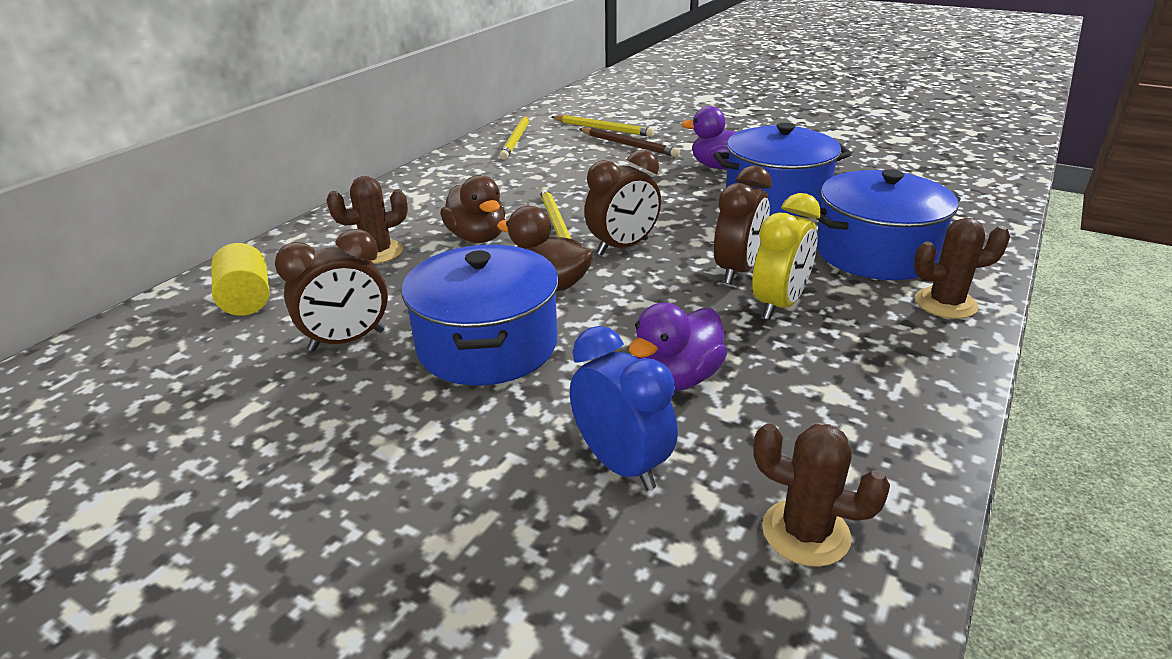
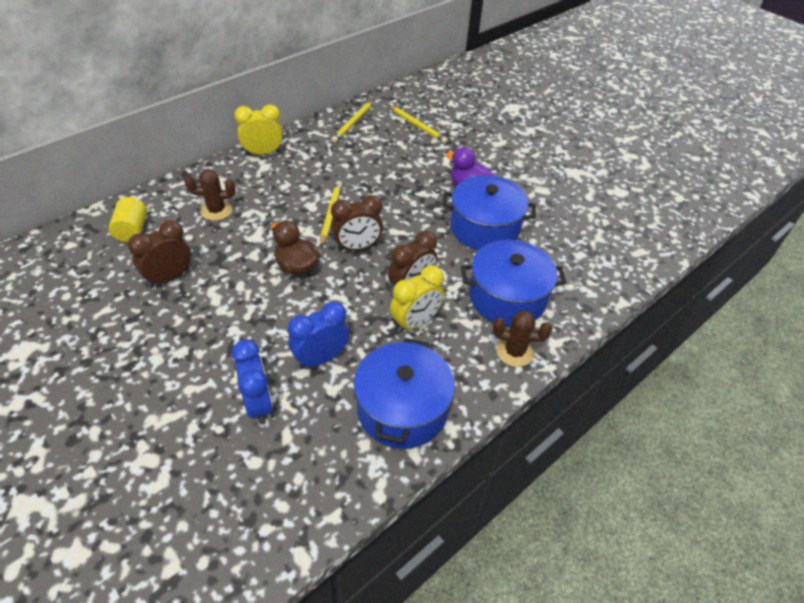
camera: 15 degrees right, 15 degrees up
brown clock [275,229,388,351] -> brown clock turned 150 degrees clockwise [128,220,191,287]
blue pot [402,244,559,385] -> blue pot moved to [354,338,455,449]
brown duck [441,175,505,243] -> none
brown pencil [579,128,680,157] -> none
purple duck [629,303,727,391] -> blue clock [288,302,349,369]
brown cactus [753,423,890,567] -> none
none -> yellow clock [234,104,282,155]

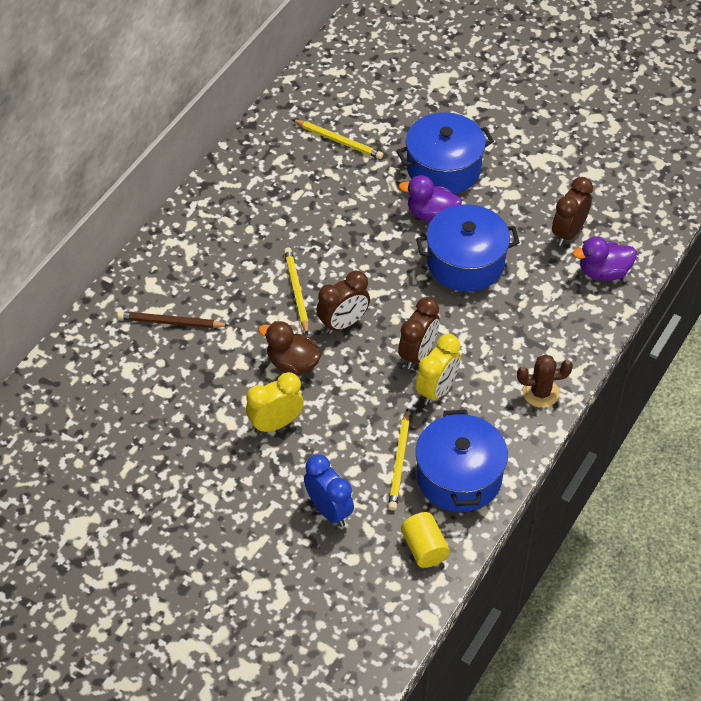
camera: 15 degrees left, 5 degrees up
yellow cylinder [109,197,147,242] -> yellow cylinder moved to [401,512,450,568]
brown clock [128,220,191,287] -> brown clock moved to [552,177,593,246]
brown cactus [185,169,236,221] -> brown pencil [117,311,229,328]
yellow clock [234,104,282,155] -> yellow clock moved to [246,372,304,433]
blue clock [288,302,349,369] -> none
yellow pencil [331,100,374,143] -> yellow pencil moved to [388,408,410,511]
blue pot [461,240,567,326] -> blue pot moved to [397,112,494,194]
none -> purple duck [572,237,637,281]

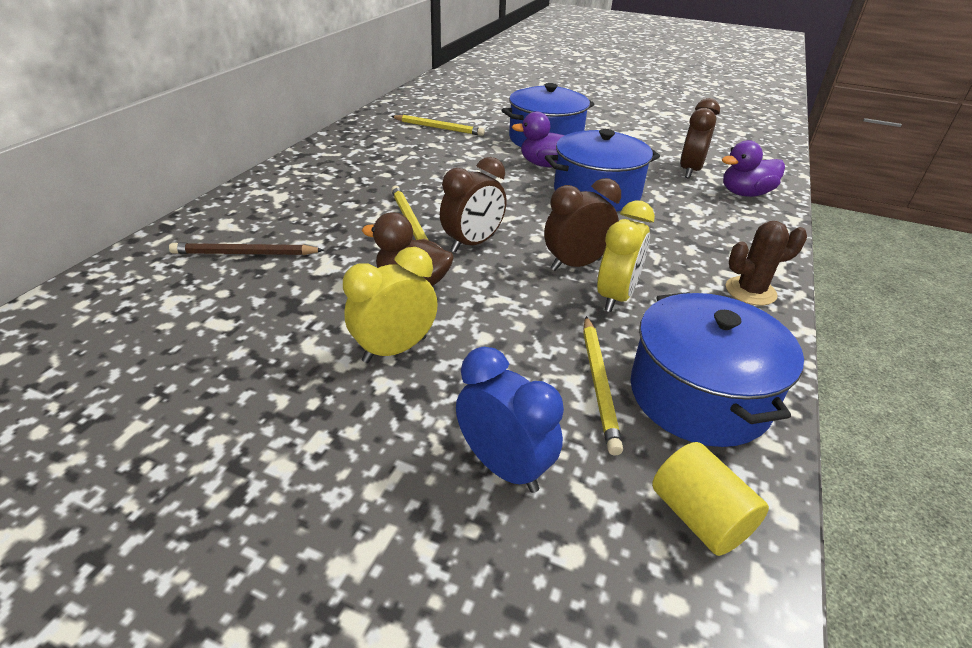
camera: 10 degrees left, 15 degrees down
brown clock [398,297,440,369] -> brown clock turned 135 degrees counterclockwise [544,178,621,271]

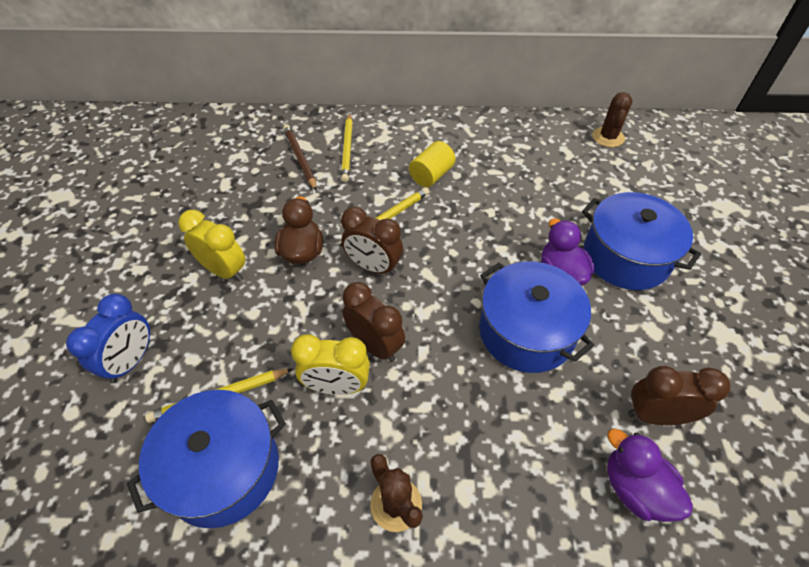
camera: 70 degrees right, 15 degrees up
yellow pencil [391,115,485,136] -> yellow pencil moved to [341,113,353,182]
yellow cylinder [652,442,769,556] -> yellow cylinder moved to [409,141,455,187]
none -> brown cactus [592,92,632,147]

